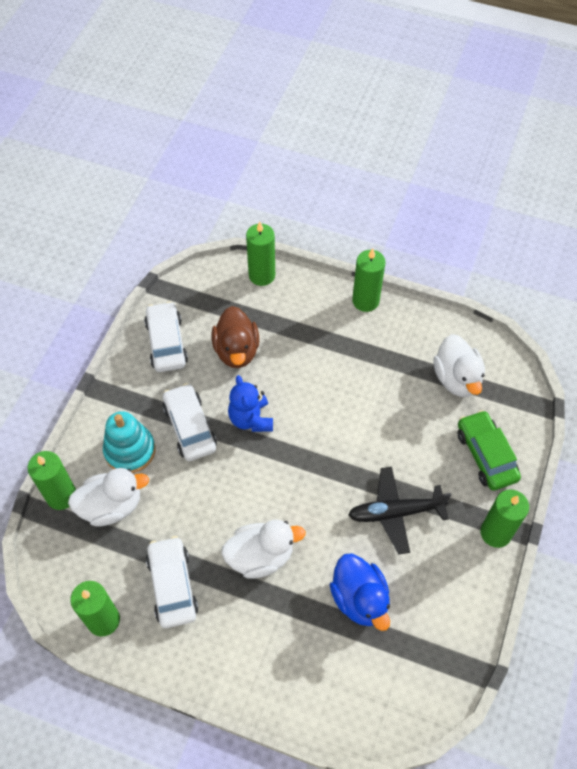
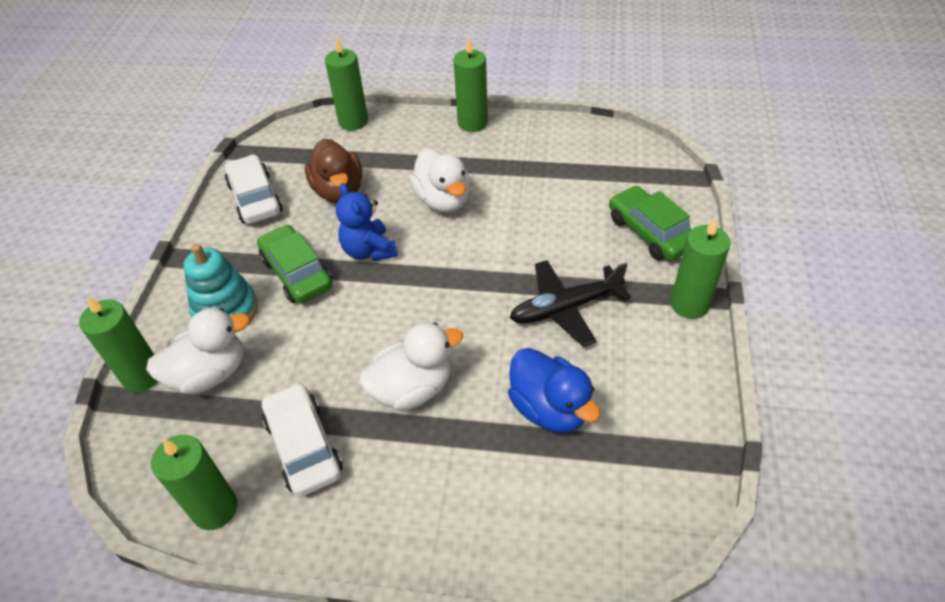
camera: 10 degrees left, 10 degrees down
white car [163,383,217,461] -> green car [257,224,333,304]
white duck [433,334,485,397] -> white duck moved to [410,148,470,213]

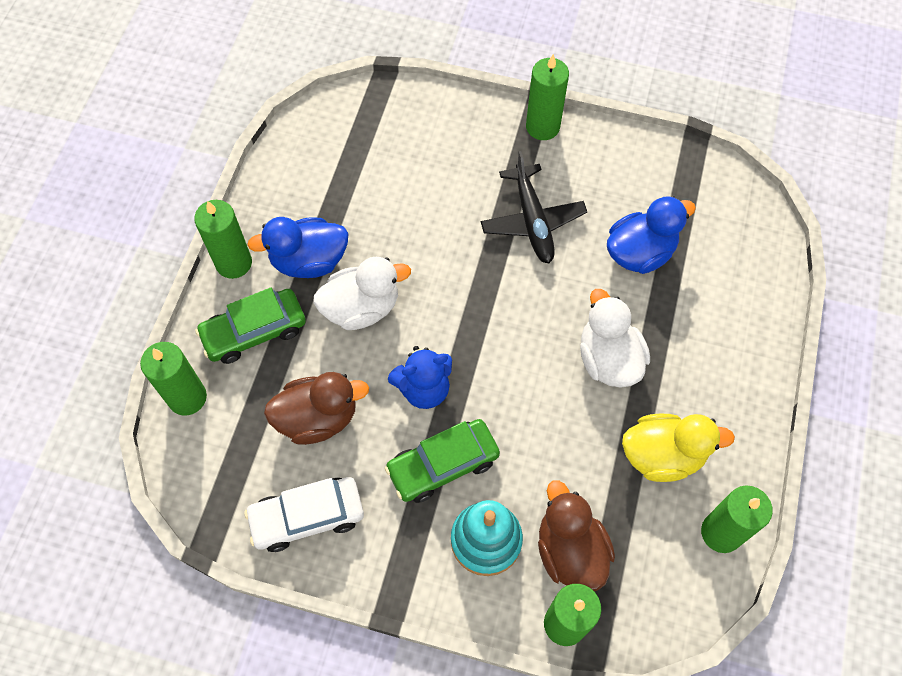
camera: 85 degrees left, 15 degrees up
white duck [146,308,250,394] -> brown duck [538,480,615,591]
white car [262,383,343,497] -> yellow duck [622,413,735,482]
green car [609,186,692,261] -> green car moved to [195,287,306,364]
none -> blue duck [247,217,349,278]

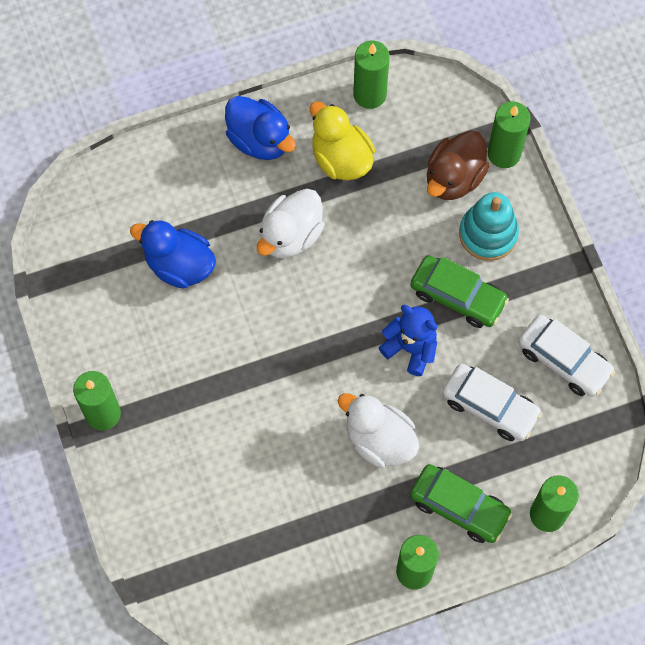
camera: 125 degrees left, 5 degrees up
blue duck [247,217,349,278] -> blue duck moved to [225,96,296,160]
brown duck [264,372,369,445] -> white car [442,364,542,441]
black plane [481,151,587,264] -> none

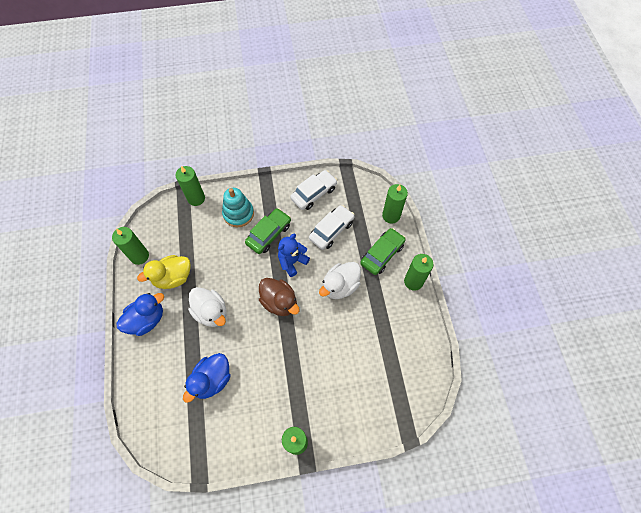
camera: 80 degrees left, 5 degrees down
brown duck [427,130,489,200] -> brown duck moved to [259,278,300,316]

